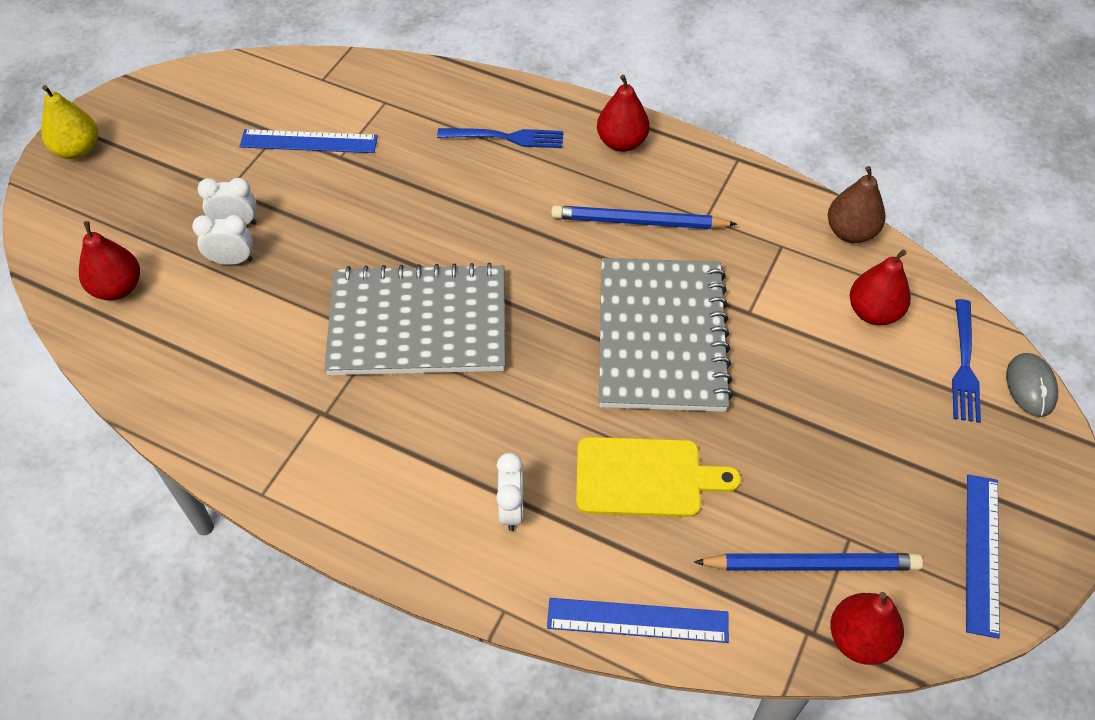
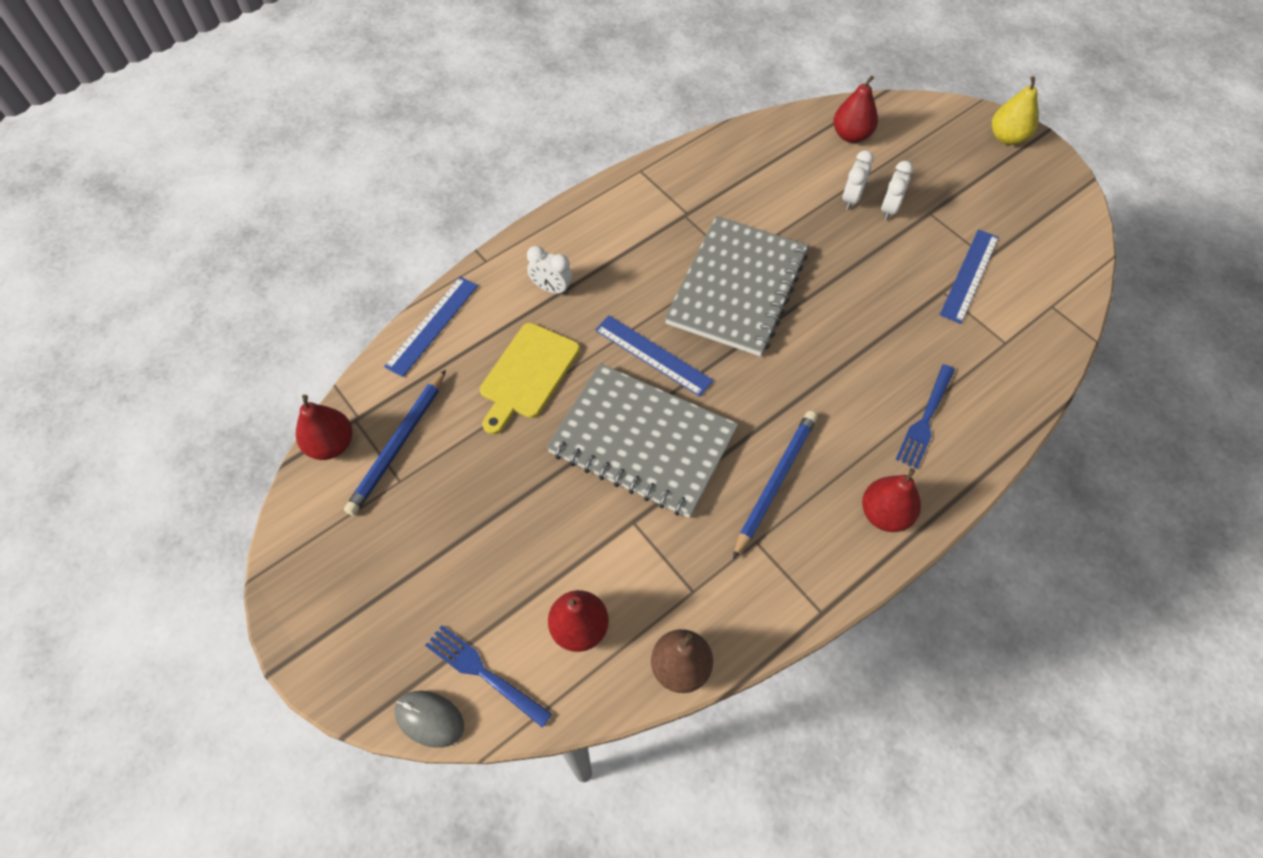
camera: 115 degrees right, 5 degrees up
blue ruler [966,474,1000,639] -> blue ruler moved to [595,315,714,397]

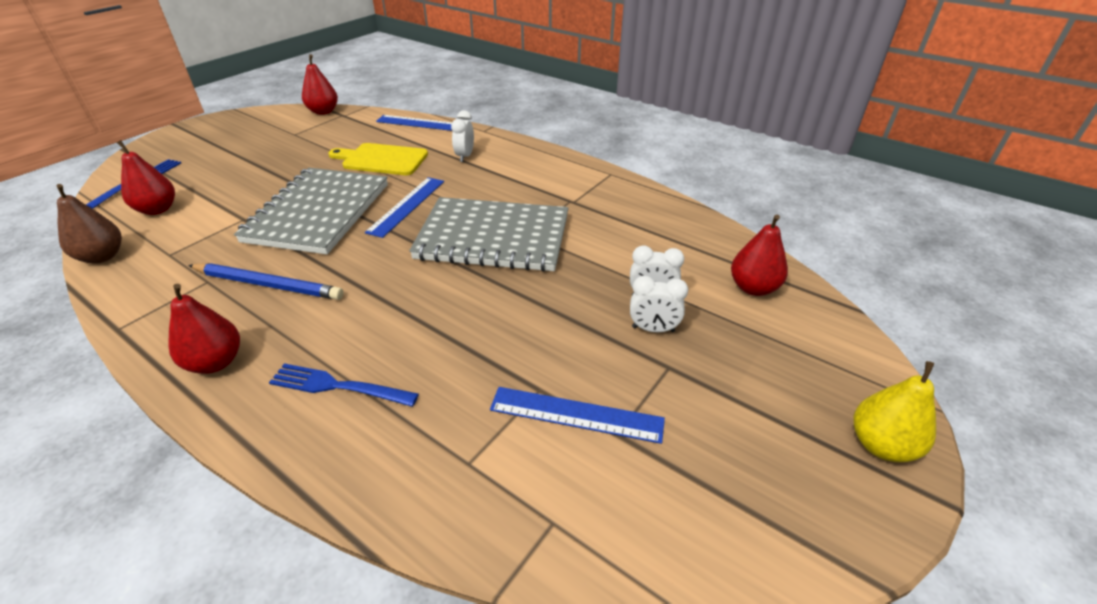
camera: 75 degrees right, 20 degrees down
blue pencil [344,369,446,516] -> none
grey mouse [395,691,464,748] -> none

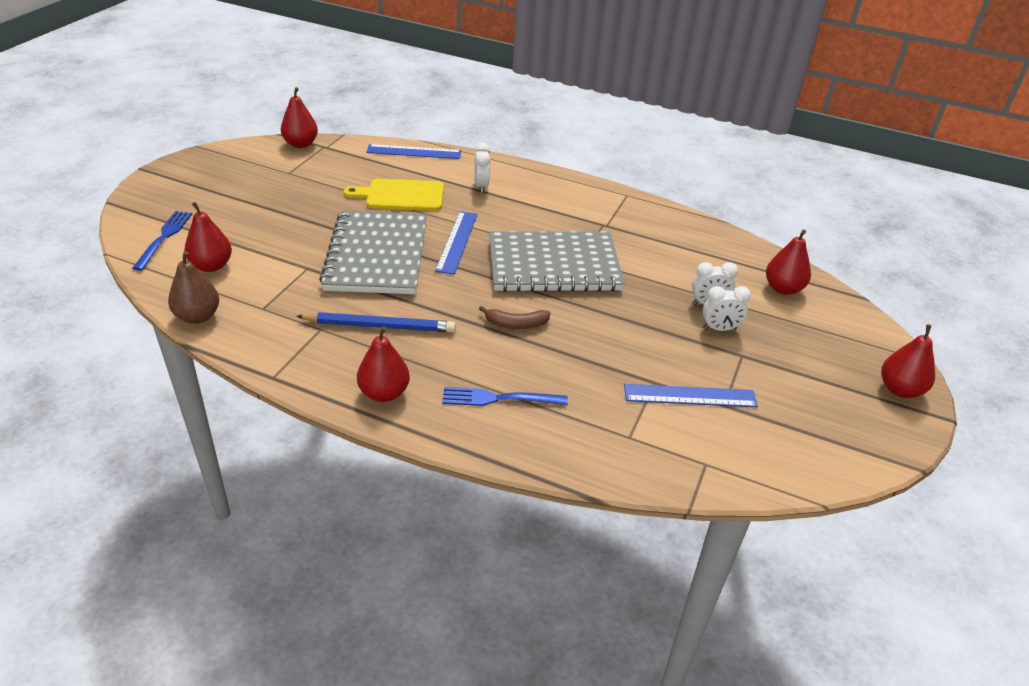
camera: 15 degrees left, 0 degrees up
yellow pear [854,361,936,462] -> red pear [881,324,935,398]
none -> brown banana [479,306,551,329]

